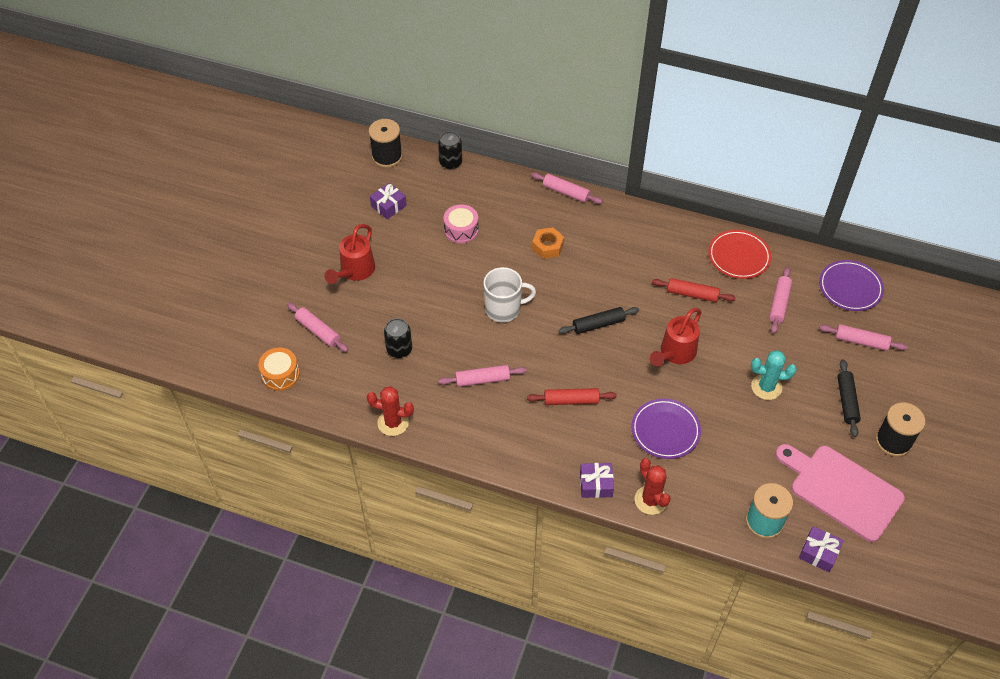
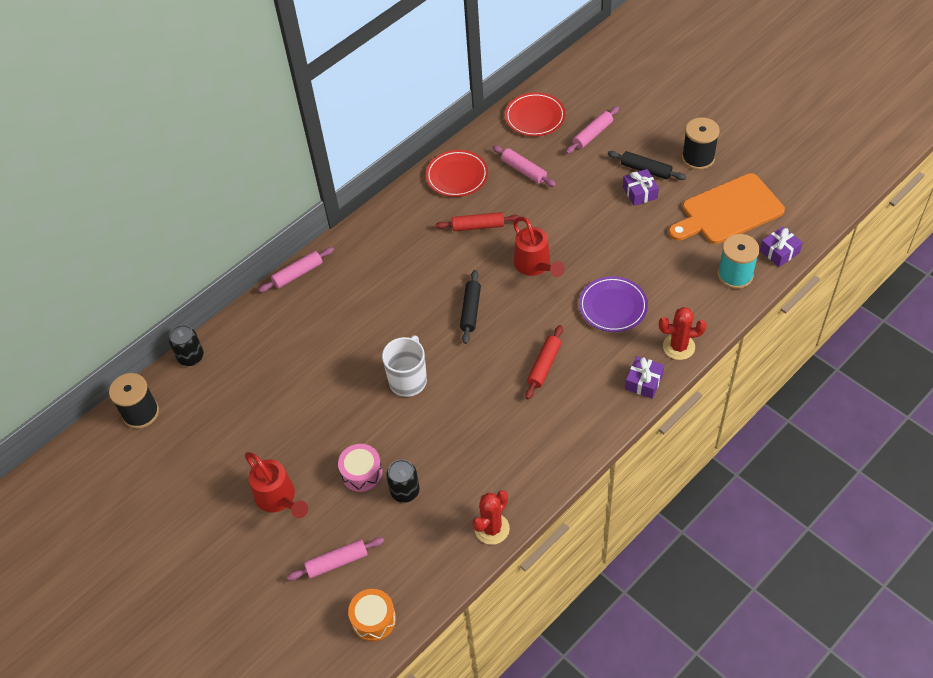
camera: 60 degrees left, 0 degrees up
purple gift [370,183,407,219] -> purple gift moved to [623,169,659,206]
pink rolling pin [439,365,526,387] -> none
pink drum [444,204,479,243] -> pink drum moved to [338,444,383,492]
orange nut [532,227,564,259] -> none
red rolling pin [652,278,736,302] -> red rolling pin turned 45 degrees clockwise [436,212,520,231]
turquoise cactus [751,350,797,400] -> none
pink cutting board [775,444,905,542] -> orange cutting board [668,173,785,244]
purple plate [819,260,884,311] -> red plate [505,92,565,136]

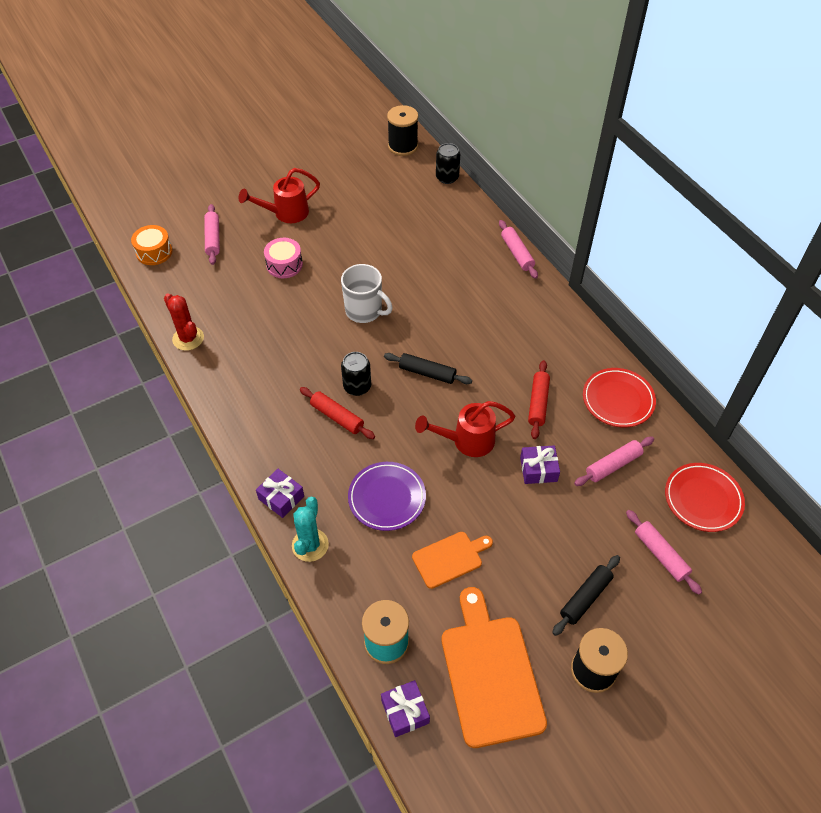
camera: 100 degrees right, 0 degrees up
black can [386,459,420,503] -> black can moved to [341,352,371,396]
purple gift [623,169,659,206] -> purple gift moved to [520,445,560,484]
red cactus [659,307,707,360] -> turquoise cactus [292,497,329,562]
none -> orange cutting board [412,532,493,589]

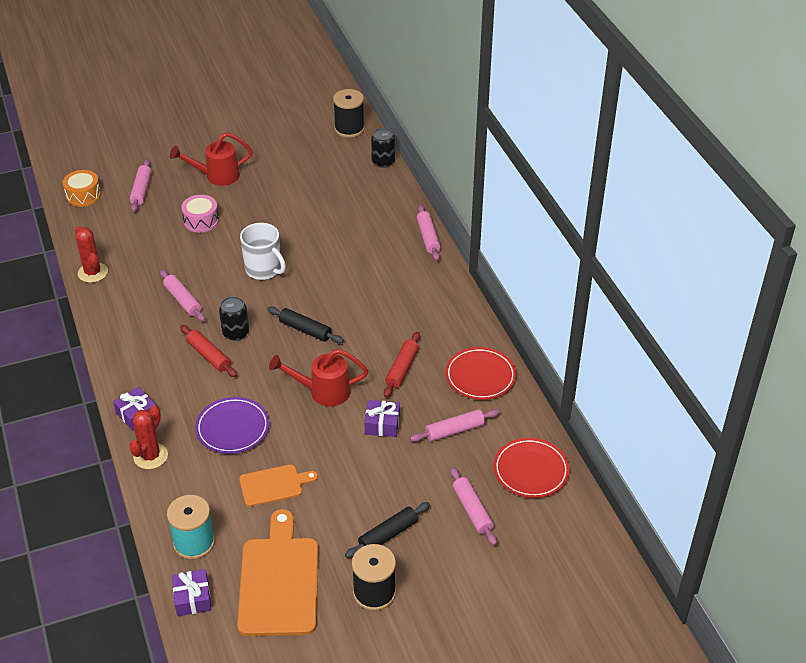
camera: 10 degrees right, 10 degrees down
turquoise cactus [292,497,329,562] -> red cactus [129,405,168,469]
none -> pink rolling pin [160,270,205,322]

